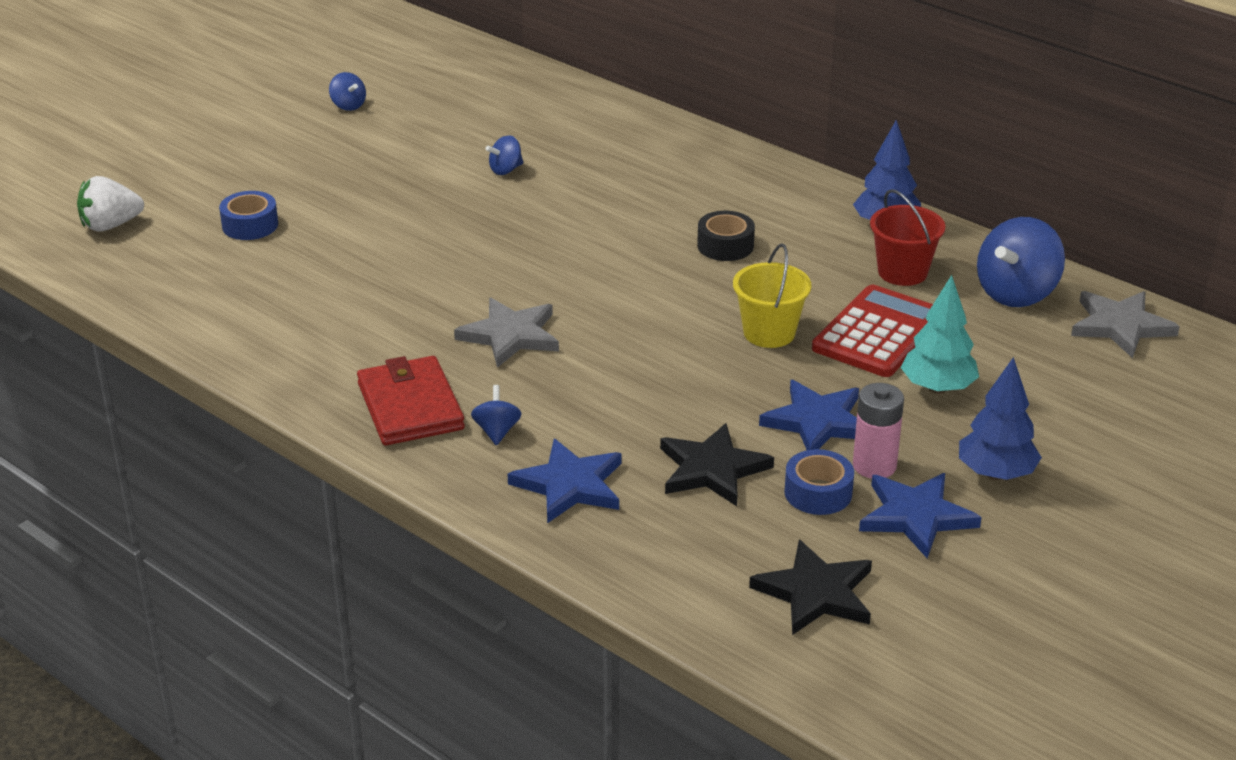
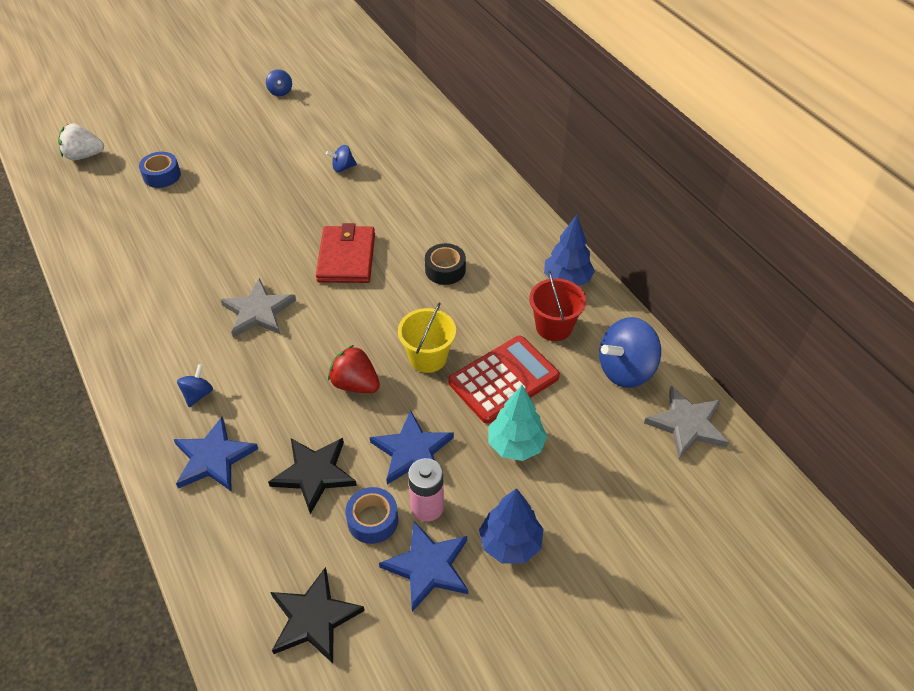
camera: 20 degrees right, 15 degrees up
red wallet [357,356,465,445] -> red wallet moved to [316,223,375,283]
none -> red strawberry [328,345,380,393]

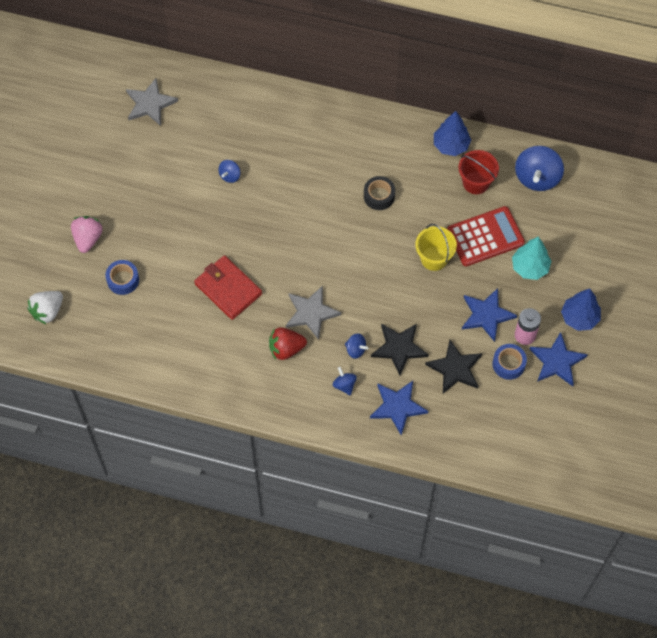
camera: 45 degrees left, 15 degrees up
blue spinning top [266,69,292,96] -> blue spinning top moved to [345,333,368,359]
black star [270,567,365,663] -> black star moved to [371,324,429,376]
red wallet [316,223,375,283] -> red wallet moved to [194,255,262,320]
red strawberry [328,345,380,393] -> red strawberry moved to [269,327,307,360]
red calculator [448,336,560,424] -> red calculator turned 60 degrees clockwise [447,206,525,266]
grey star [644,386,729,459] -> grey star moved to [126,78,178,126]
none -> pink strawberry [71,216,103,253]

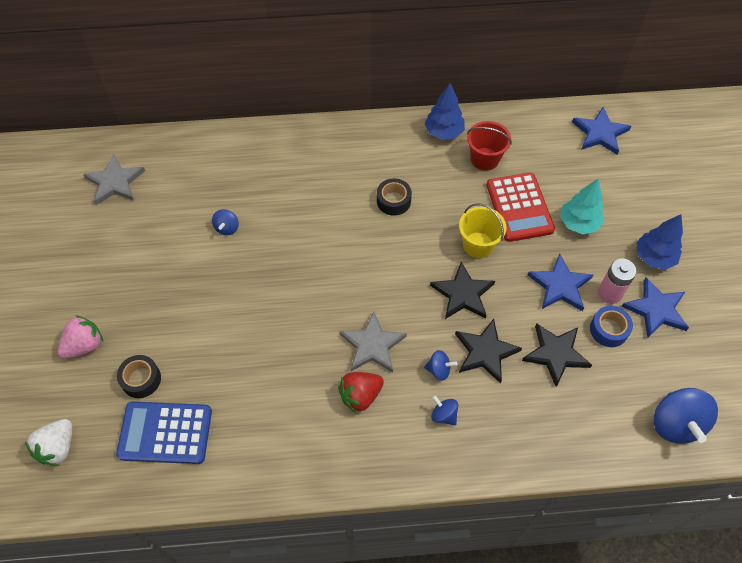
camera: 20 degrees left, 5 degrees down
pink strawberry [71,216,103,253] -> pink strawberry turned 60 degrees clockwise [58,315,103,359]
blue tape [105,260,139,295] -> black tape [117,355,161,398]
red wallet [194,255,262,320] -> none
blue star [370,381,428,435] -> blue star moved to [572,107,631,155]
red calculator [447,206,525,266] -> red calculator turned 120 degrees clockwise [486,172,555,242]
blue spinning top [515,146,564,191] -> blue spinning top moved to [654,388,718,444]
none -> blue calculator [116,402,212,464]
none -> black star [430,262,495,319]

